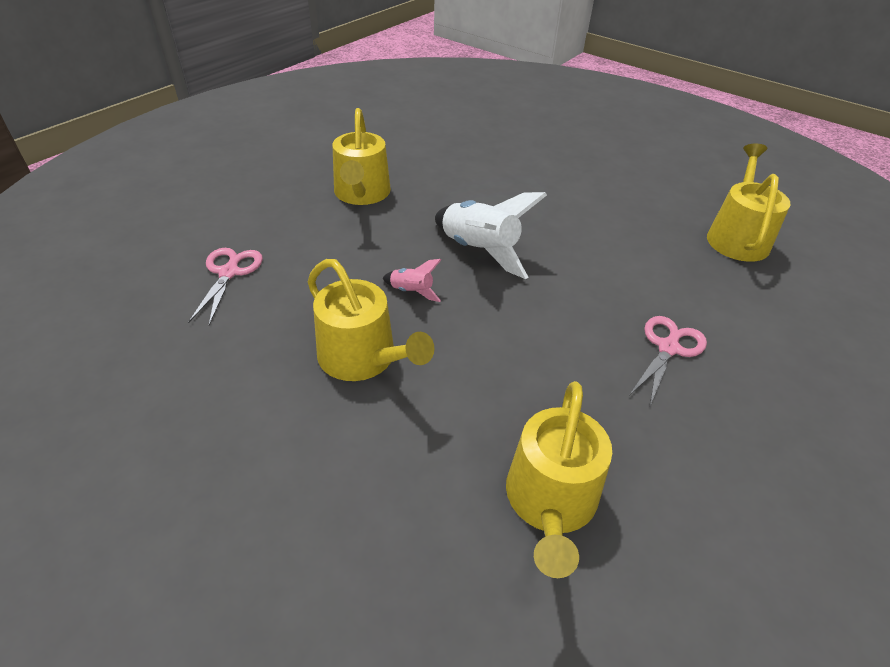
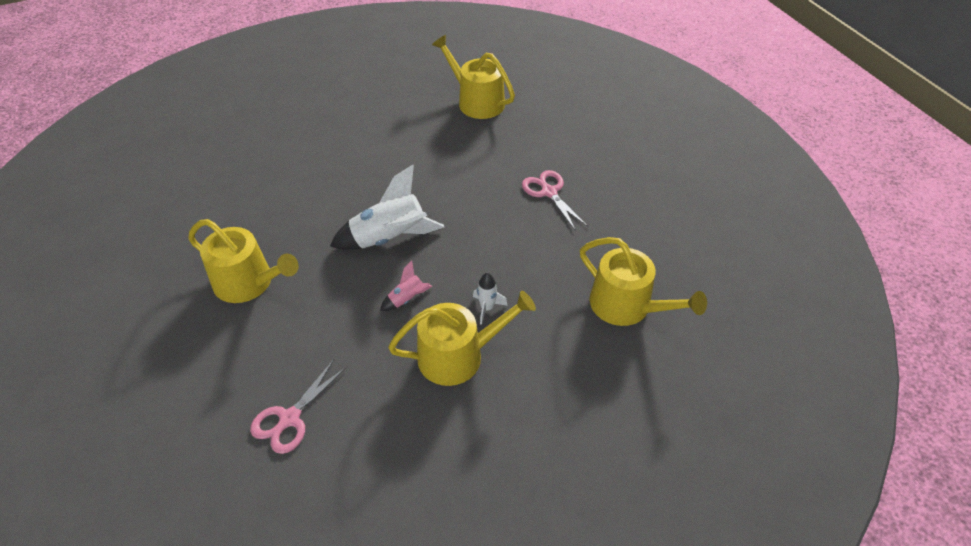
camera: 60 degrees left, 5 degrees up
pink scissors [188,248,263,325] -> pink scissors turned 90 degrees counterclockwise [250,359,347,454]
none -> white rocket [473,273,507,325]

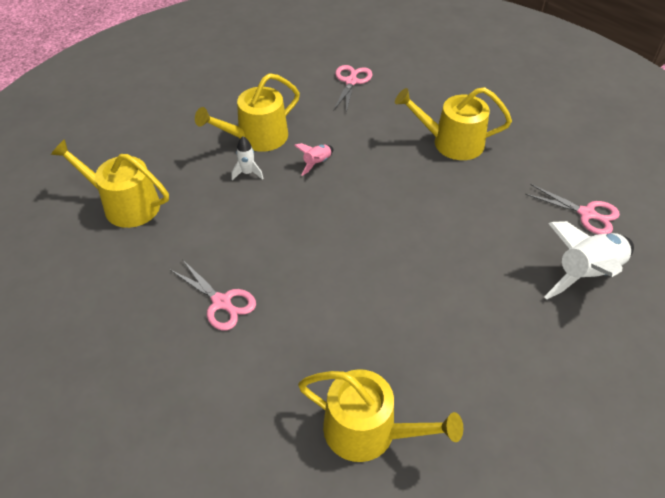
camera: 160 degrees right, 0 degrees up
white rocket [330,165,444,250] -> white rocket moved to [544,221,634,299]
none -> pink scissors [525,184,620,235]

